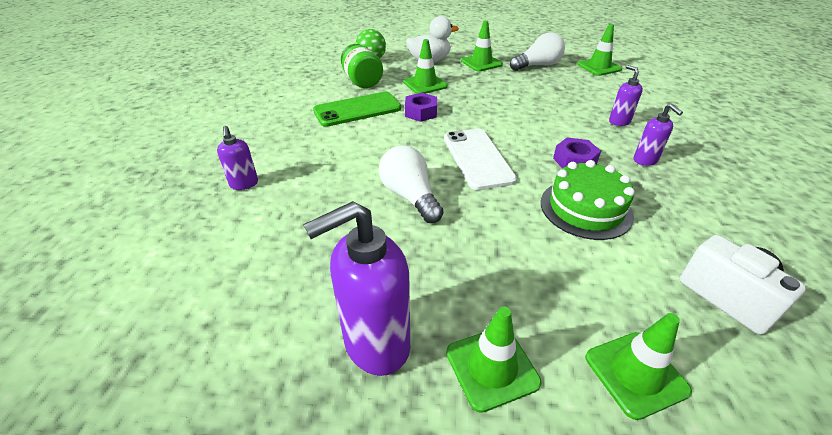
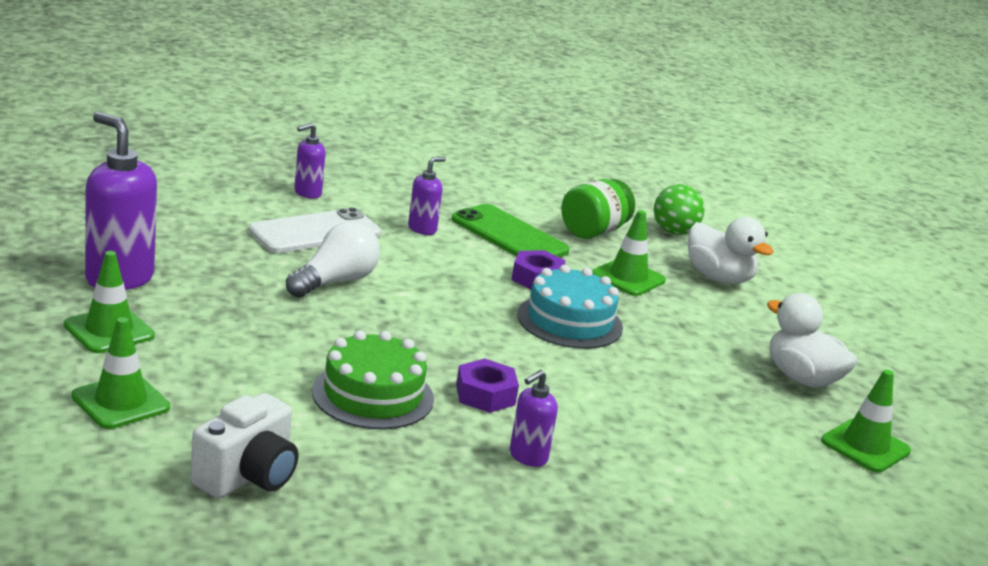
camera: 65 degrees right, 15 degrees down
white phone [444,129,517,190] -> white phone moved to [249,207,381,253]
green traffic cone [461,20,503,72] -> none
white light bulb [510,32,565,71] -> white duck [767,293,858,388]
purple soap dispenser [609,65,643,126] -> purple soap dispenser moved to [408,157,446,235]
none -> turquoise cake [517,265,623,349]

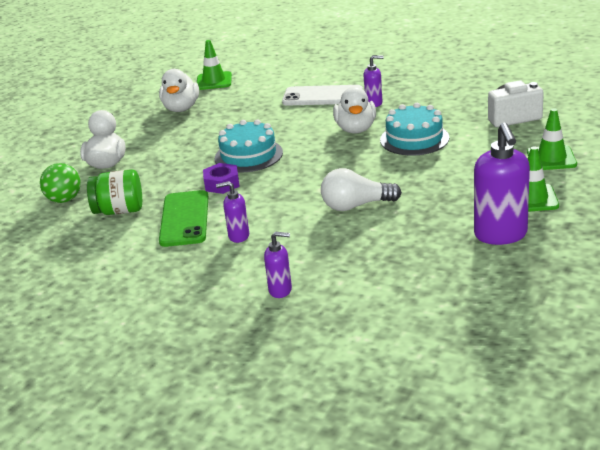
camera: 130 degrees left, 5 degrees up
white phone [249,207,381,253] -> white phone moved to [282,85,363,106]
green cake [312,330,434,430] -> turquoise cake [380,103,449,156]
purple nut [456,359,519,413] -> white duck [333,87,376,134]
green traffic cone [592,210,666,296] -> none

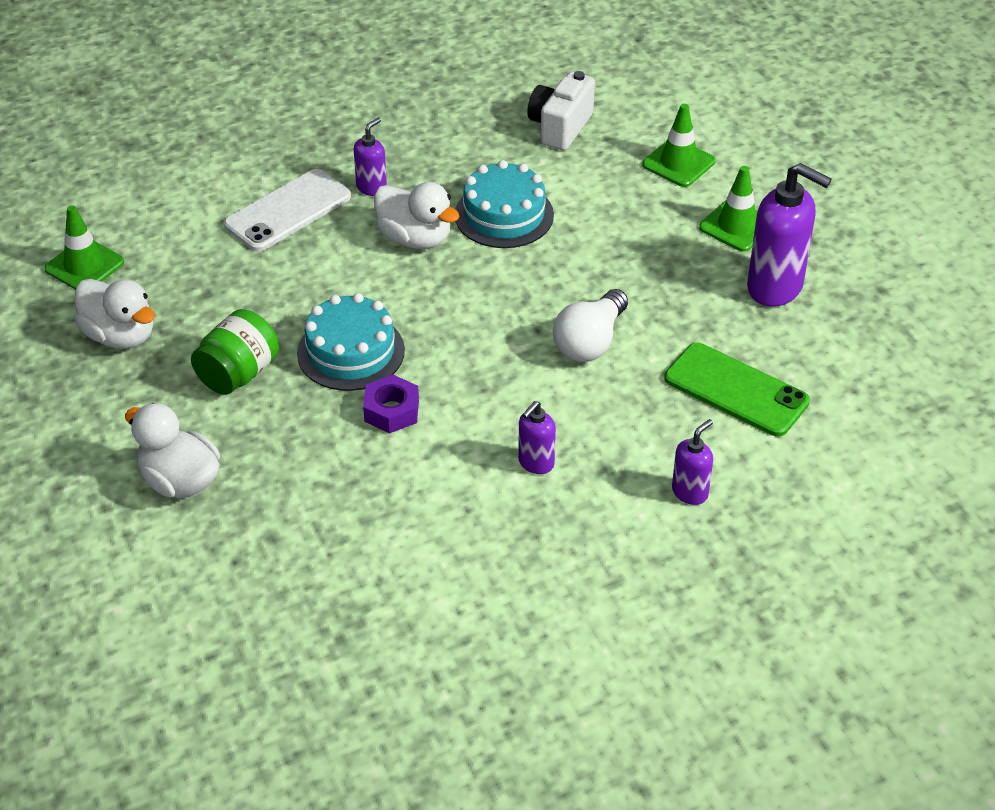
camera: 55 degrees left, 15 degrees up
green ball [40,163,81,203] -> none
green jar [87,170,142,215] -> green jar moved to [191,309,279,395]
green phone [159,190,208,247] -> green phone moved to [664,343,810,437]

